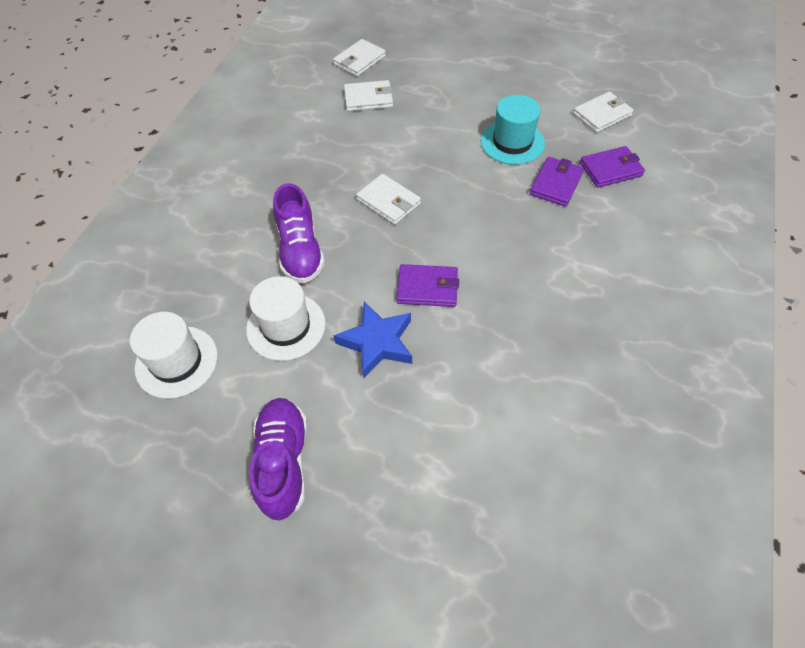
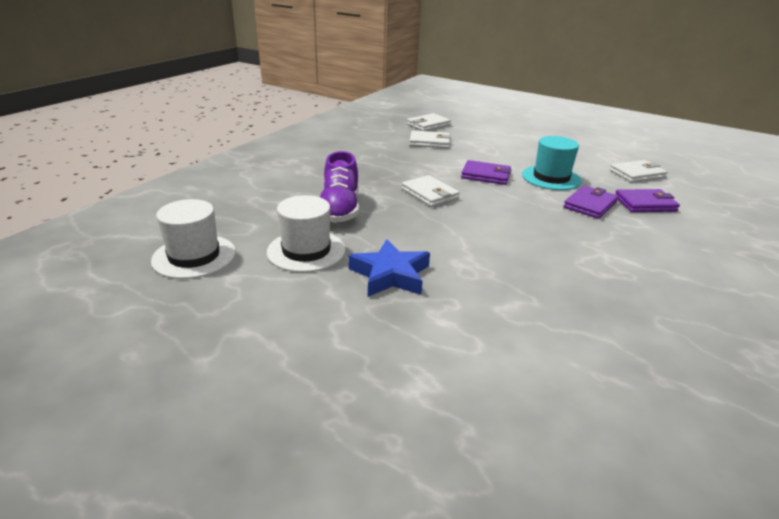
camera: 10 degrees right, 25 degrees down
purple shoe [249,398,307,520] -> none
purple wallet [397,264,459,307] -> purple wallet moved to [461,160,511,185]

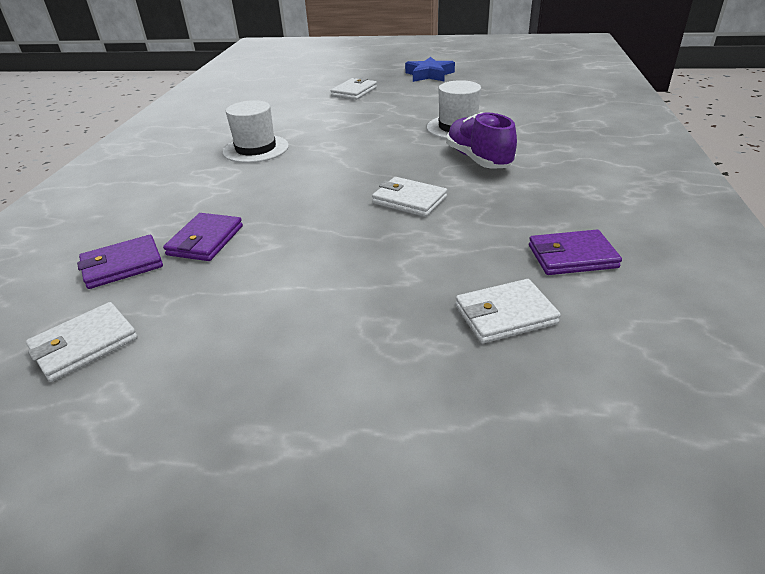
camera: 160 degrees right, 5 degrees up
white hat [151,199,236,279] -> white hat moved to [223,100,289,163]
blue star [348,239,430,297] -> blue star moved to [405,57,455,82]
white wallet [407,113,451,131] -> white wallet moved to [331,78,377,100]
purple wallet [461,160,511,185] -> purple wallet moved to [529,230,622,275]
turquoise hat [522,136,582,190] -> none

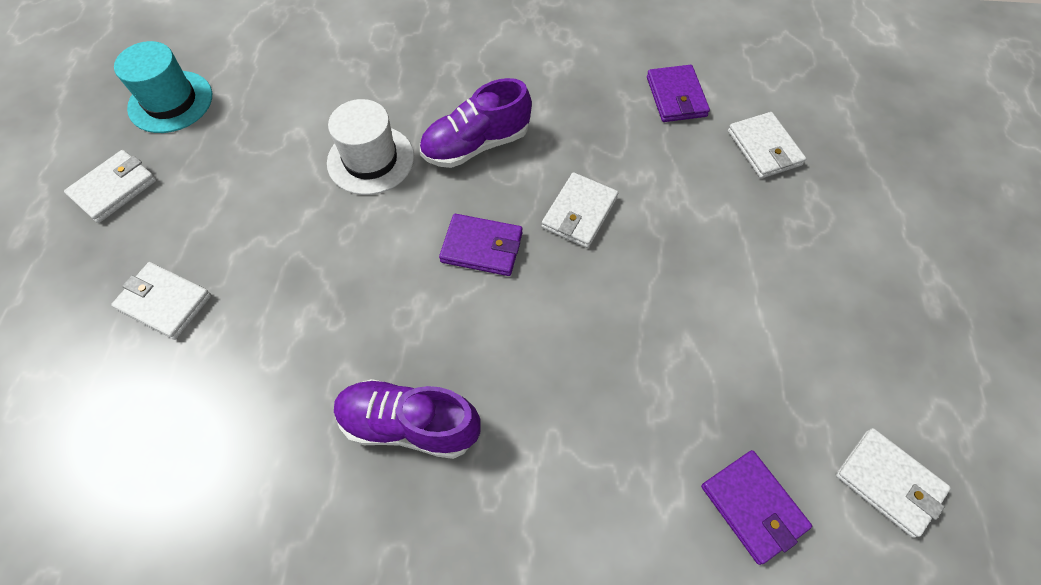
camera: 95 degrees left, 25 degrees up
purple wallet [163,213,243,261] -> purple wallet moved to [439,214,522,276]
white hat [223,100,289,163] -> purple shoe [334,379,481,459]
blue star [405,57,455,82] -> white wallet [64,150,156,223]
none -> turquoise hat [114,41,212,133]

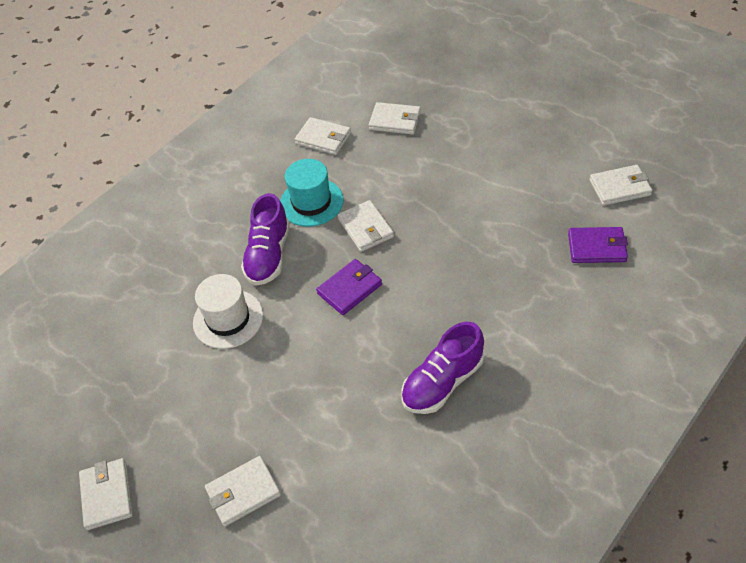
camera: 50 degrees left, 10 degrees down
turquoise hat [114,41,212,133] -> turquoise hat moved to [280,159,344,227]
purple wallet [647,65,710,122] -> white wallet [295,117,351,155]

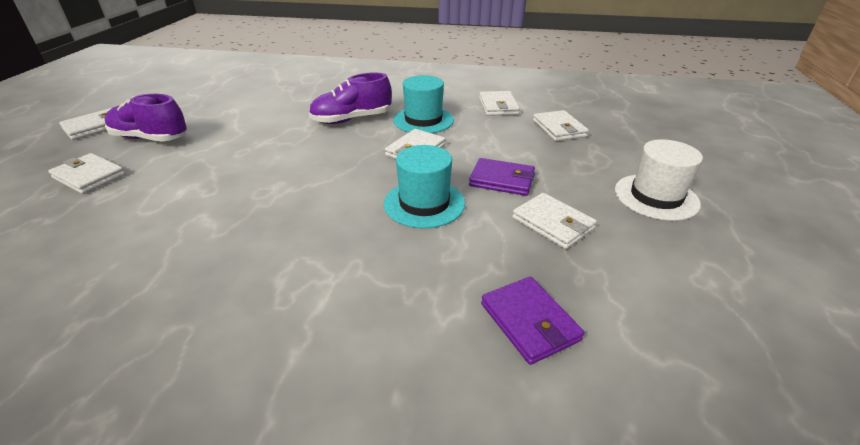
camera: 55 degrees right, 15 degrees down
white hat [193,274,263,349] -> white hat moved to [615,139,703,221]
purple wallet [316,259,382,315] -> purple wallet moved to [469,158,535,196]
purple shoe [401,322,484,414] -> purple shoe moved to [105,94,188,142]
white wallet [590,165,652,206] -> white wallet moved to [512,193,597,249]
none -> turquoise hat [384,145,465,228]

